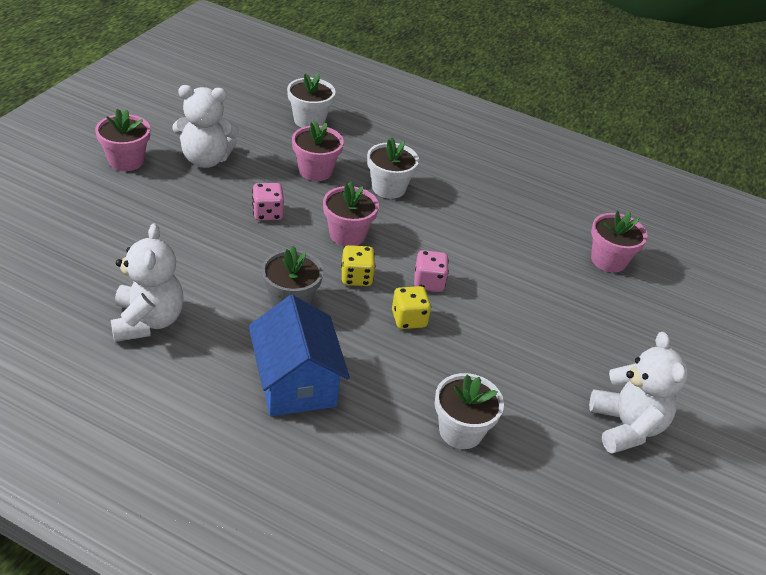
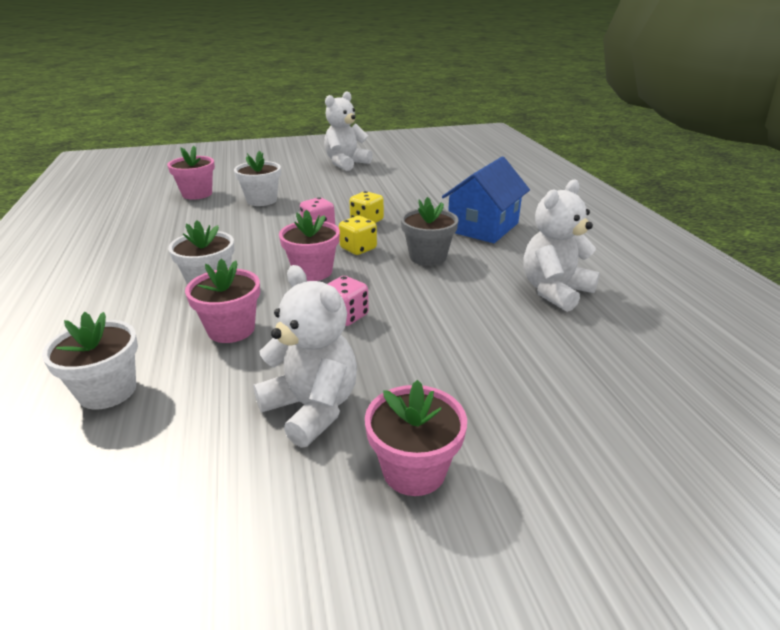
camera: 125 degrees left, 10 degrees down
white flower pot [435,373,504,449] -> white flower pot moved to [234,151,281,206]

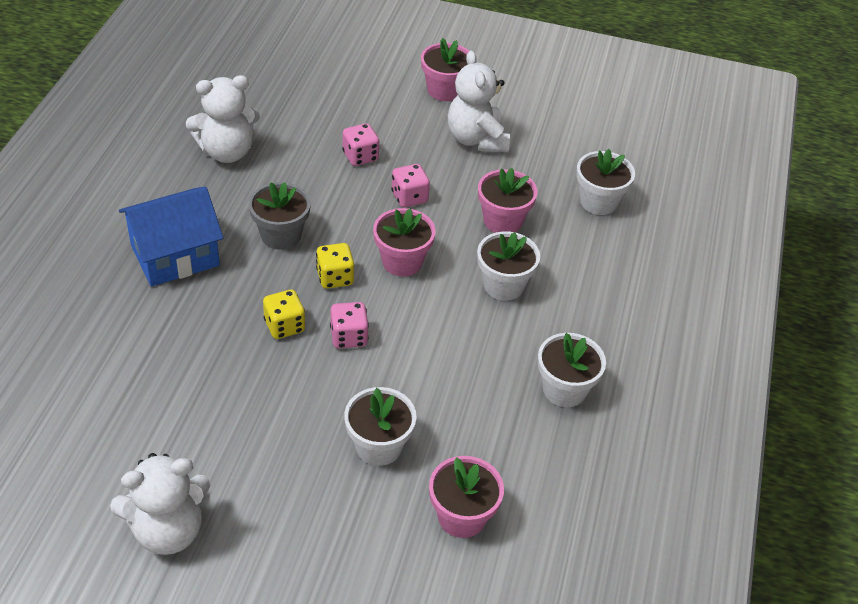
camera: 155 degrees left, 15 degrees up
none -> pink dice [342,123,379,166]
none -> white flower pot [538,333,606,407]

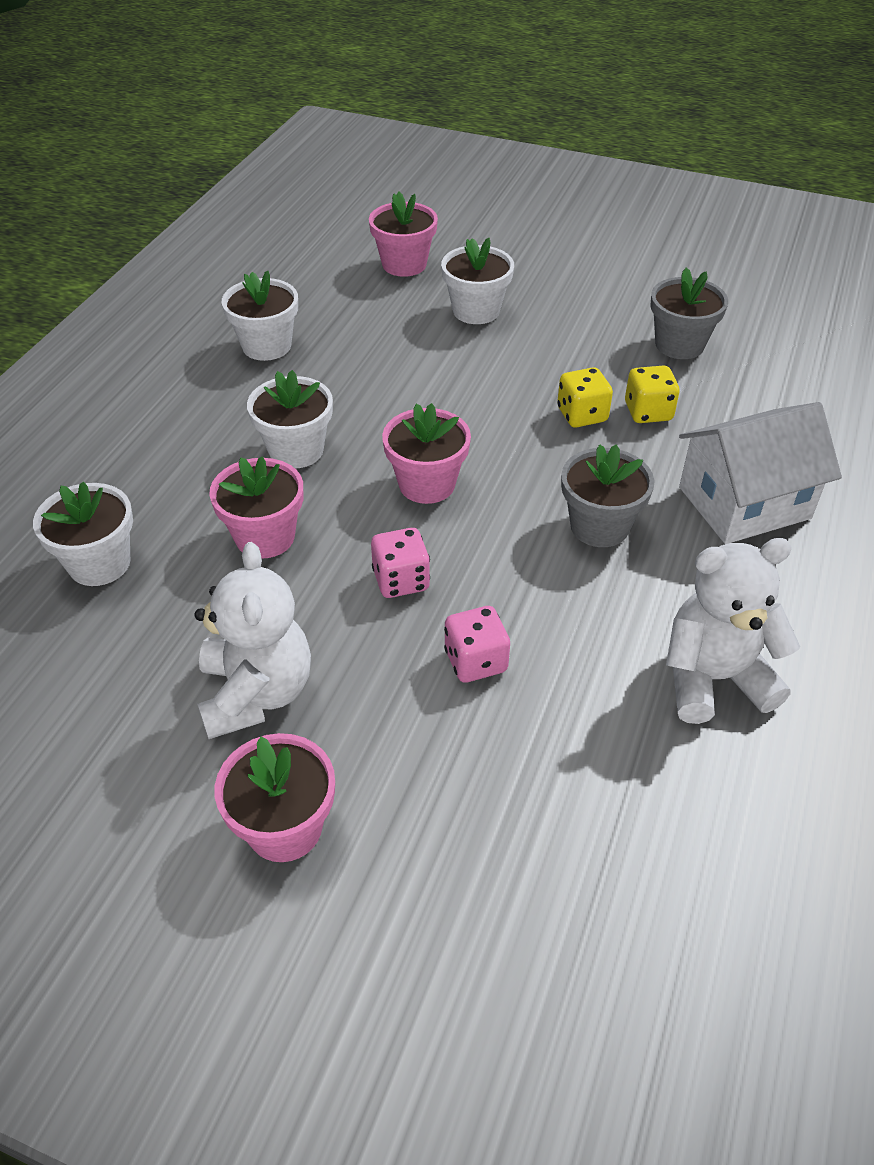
camera: 170 degrees left, 0 degrees up
white teddy bear [110,453,210,555] -> none
blue house [119,187,223,287] -> white house [679,402,842,544]
yellow dice [316,243,354,289] -> yellow dice moved to [625,365,680,423]
pink dice [330,302,369,348] -> none
none -> grey flower pot [650,267,728,359]

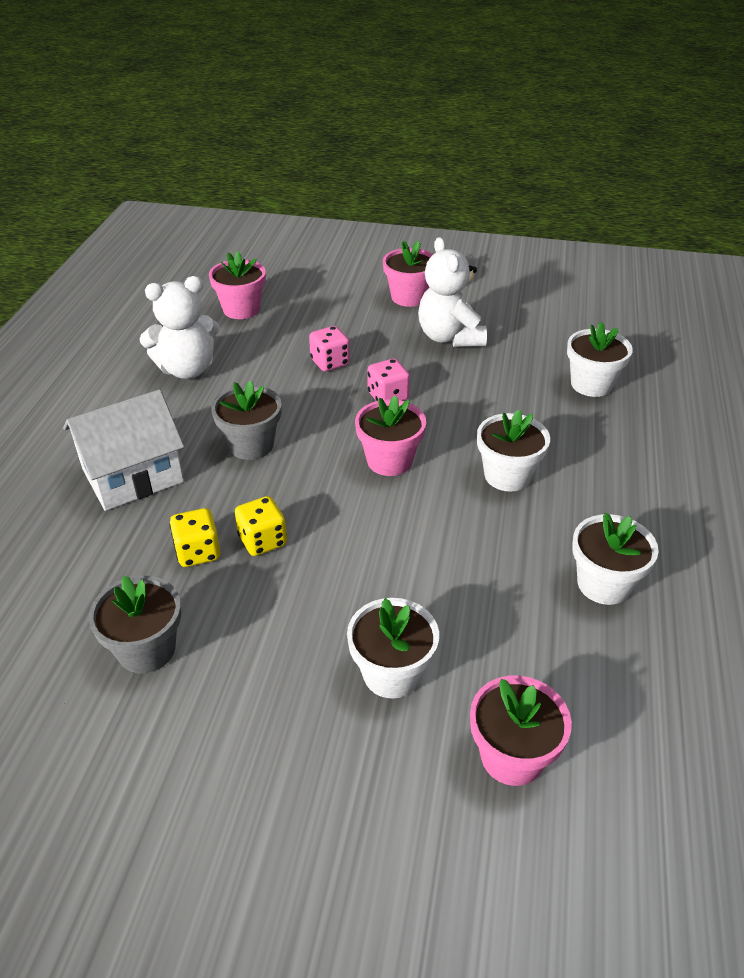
camera: 170 degrees right, 5 degrees down
pink flower pot [209,456,303,559] -> pink flower pot moved to [209,251,266,319]

